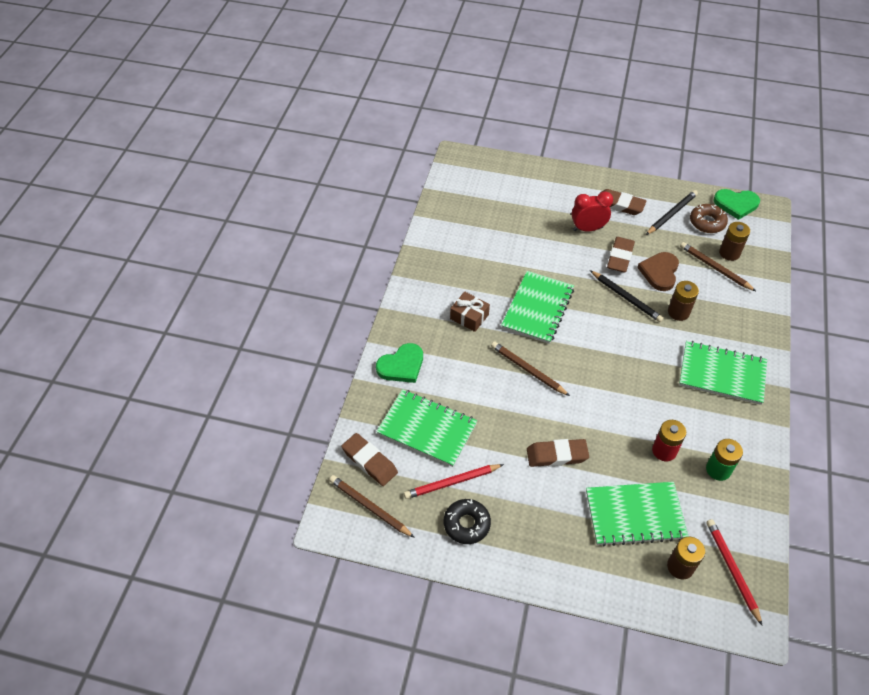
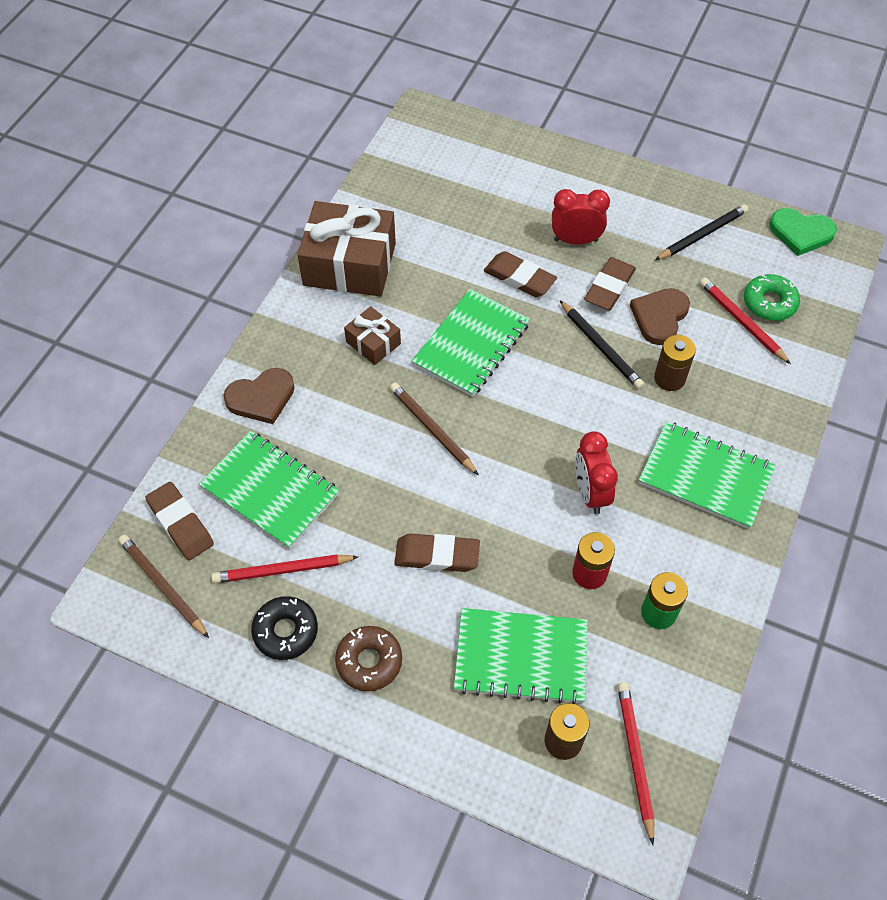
camera: 10 degrees right, 5 degrees up
green heart [376,343,423,383] -> brown heart [224,368,295,424]
brown eraser [600,189,647,215] -> brown eraser moved to [484,251,557,297]
brown pencil [680,242,756,291] -> red pencil [700,278,791,364]
brown donut [690,204,728,233] -> brown donut moved to [335,626,402,691]
brown battery [719,222,750,261] -> green donut [744,274,800,321]
none -> brown gift [298,201,396,296]
none -> red clock [575,431,618,514]

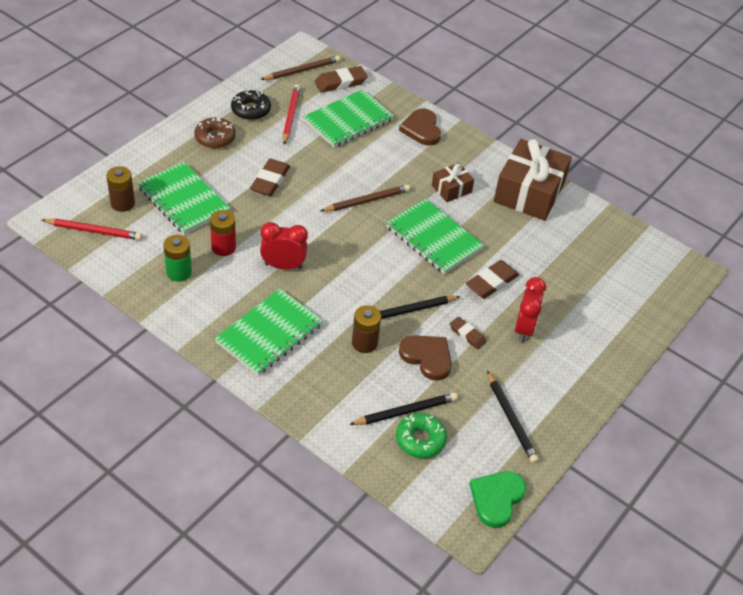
camera: 100 degrees right, 10 degrees down
green notebook [454,608,588,704] -> green notebook turned 60 degrees counterclockwise [138,162,230,234]
brown eraser [584,257,636,310] -> brown eraser [450,317,486,349], size x0.62
red pencil [700,278,791,364] -> black pencil [349,393,458,425]

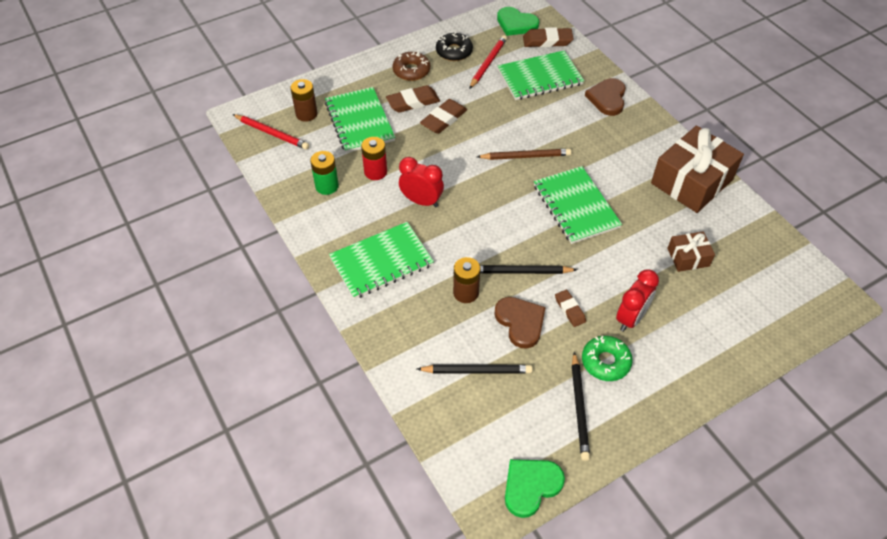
camera: 25 degrees right, 5 degrees up
brown pencil [260,56,340,80] -> green heart [497,7,539,36]
green donut [396,413,447,458] -> green donut moved to [582,336,633,381]
brown gift [432,163,474,202] -> brown gift moved to [667,231,715,272]
brown eraser [466,260,519,298] -> brown eraser moved to [386,85,440,113]

